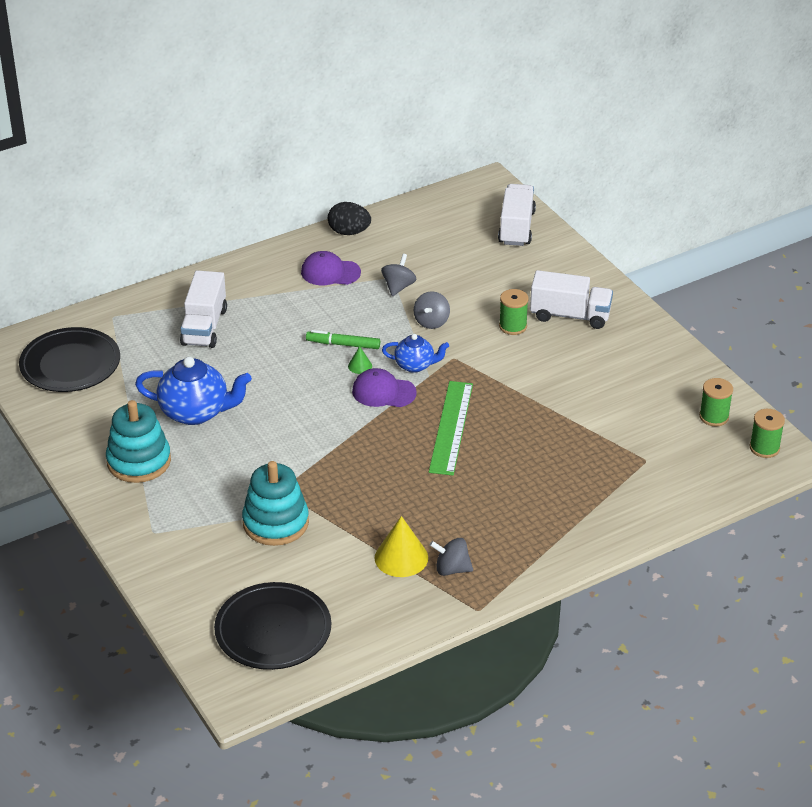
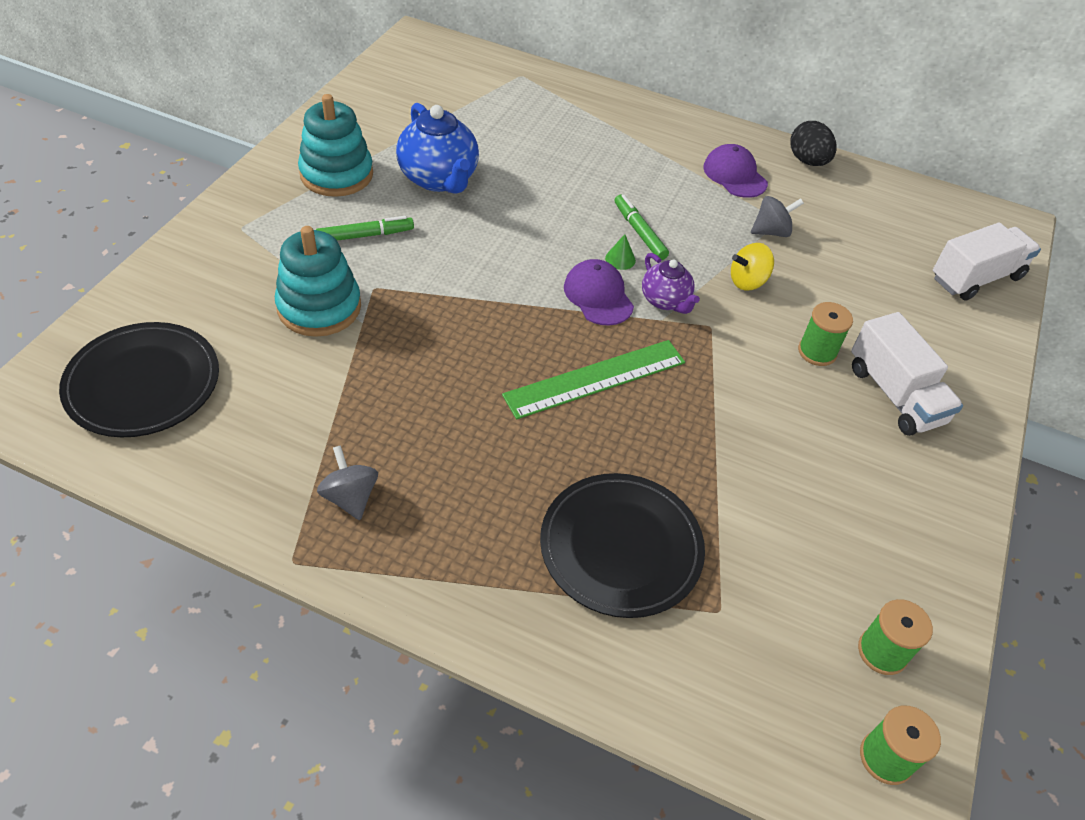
camera: 50 degrees right, 10 degrees up
black plate [19,327,120,392] -> black plate moved to [540,473,705,618]
white truck [180,270,227,348] -> none
yellow cone [375,516,428,577] -> none
blue teapot [382,334,449,373] -> purple teapot [642,253,700,314]
grey spinning top [414,291,450,329] -> yellow spinning top [731,243,774,290]
none -> green marker [316,216,414,241]

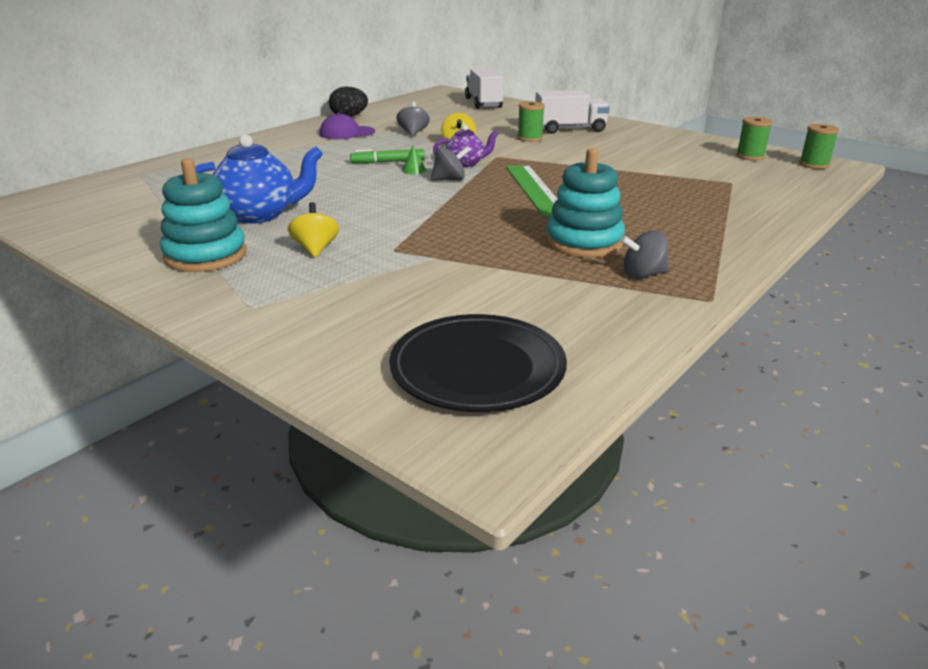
camera: 70 degrees left, 20 degrees down
turquoise stacking toy [275,226,361,337] -> turquoise stacking toy moved to [546,148,625,258]
green marker [316,216,414,241] -> yellow spinning top [288,202,339,257]
black plate [540,473,705,618] -> none
purple cap [564,259,634,326] -> grey spinning top [430,146,470,181]

